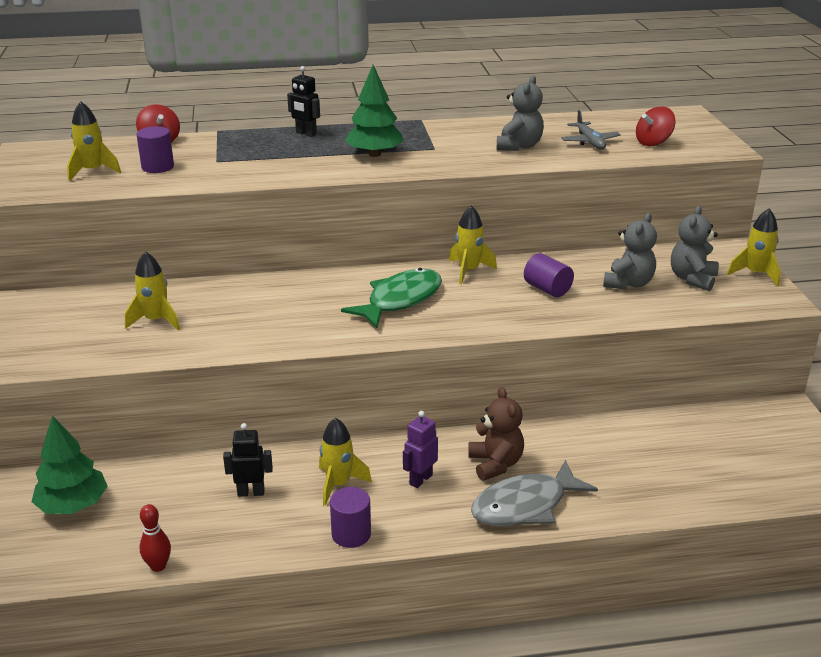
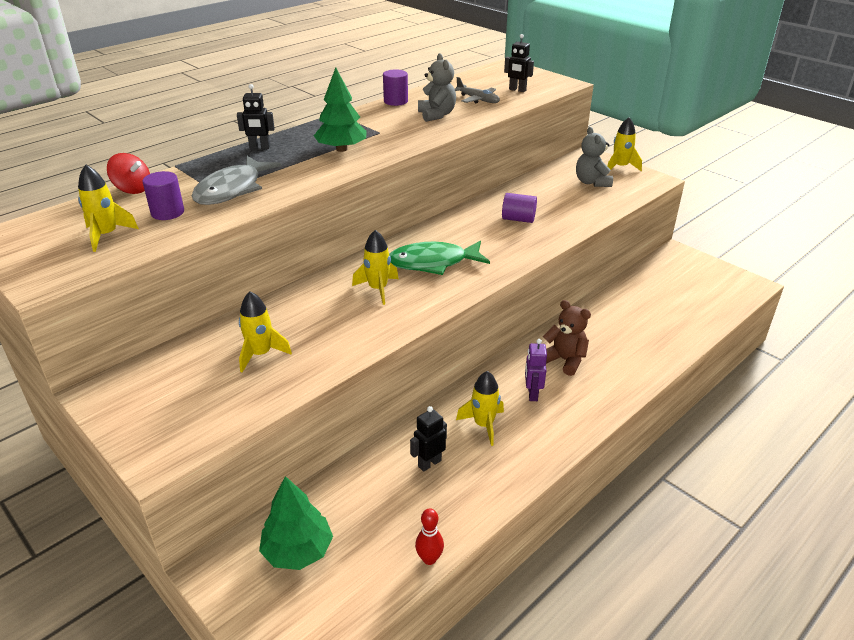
camera: 35 degrees left, 5 degrees up
purple cylinder [330,487,371,548] -> purple cylinder moved to [383,69,408,106]
green fish [341,268,442,328] -> green fish turned 105 degrees counterclockwise [389,241,490,275]
yellow rocket [449,206,497,285] -> yellow rocket moved to [352,230,399,305]
grey fish [471,460,598,526] -> grey fish moved to [192,156,281,205]
grey teddy bear [603,213,657,290] -> none
red spinning top [636,107,676,146] -> black robot [504,34,534,92]

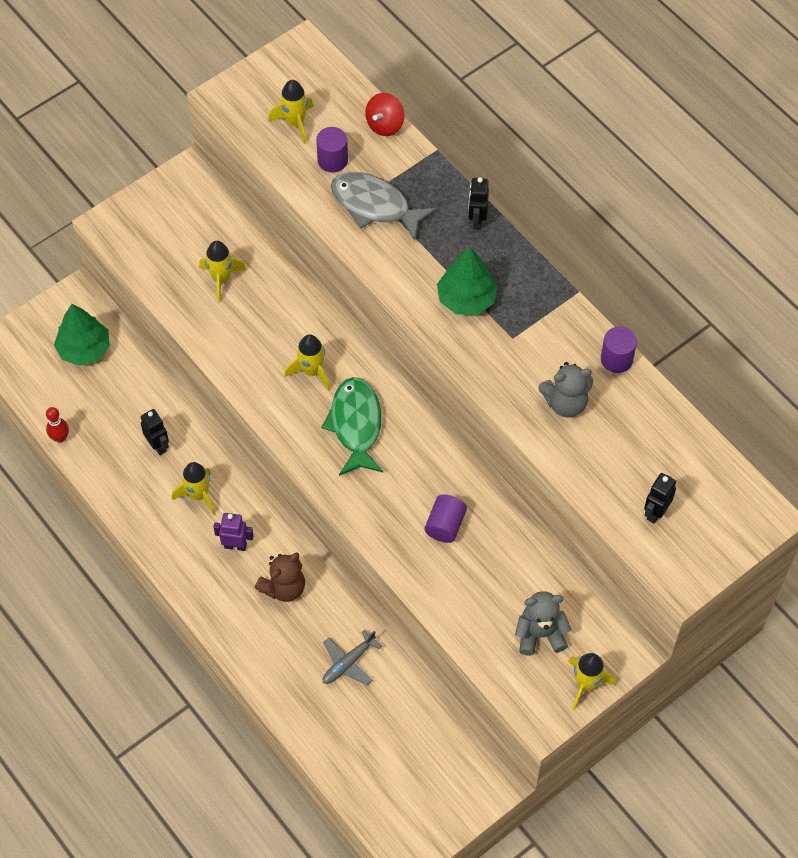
camera: 95 degrees right, 25 degrees up
grey plane [455,77,500,103] -> grey plane moved to [323,629,382,686]

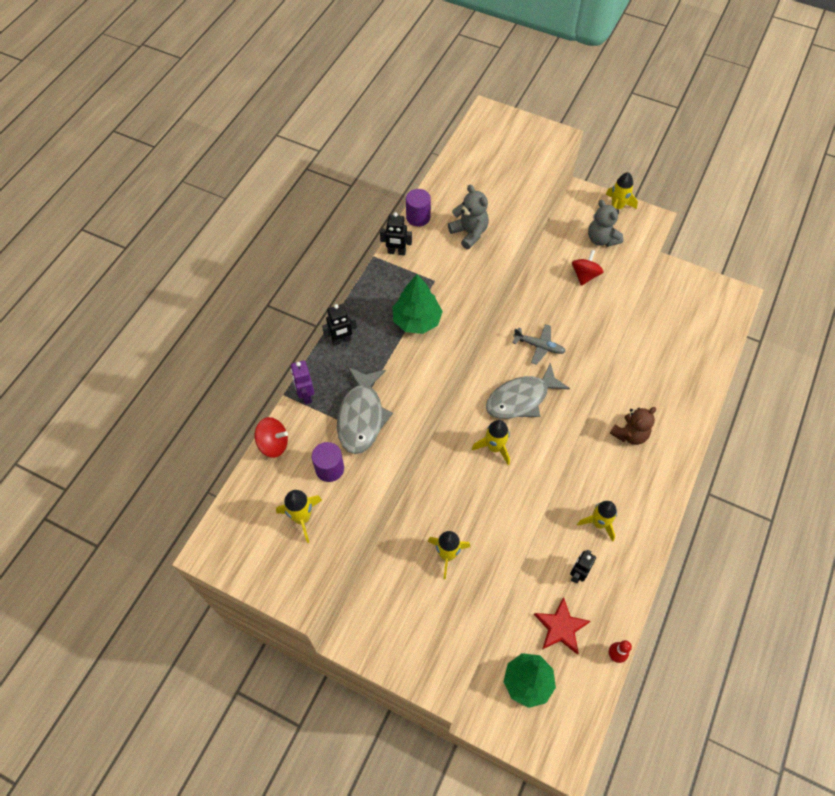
camera: 115 degrees left, 0 degrees up
purple robot [214,513,254,551] -> purple robot moved to [291,360,314,404]
brown teddy bear [255,552,305,602] -> brown teddy bear turned 120 degrees clockwise [610,407,656,445]
green fish [321,377,384,476] -> grey fish [486,362,570,419]
grey plane [323,629,382,686] -> grey plane moved to [513,324,566,365]
purple cylinder [425,494,467,543] -> none
black robot [644,473,676,524] -> black robot moved to [380,212,412,255]
none -> red star [534,597,591,655]
none -> red spinning top [572,250,603,286]

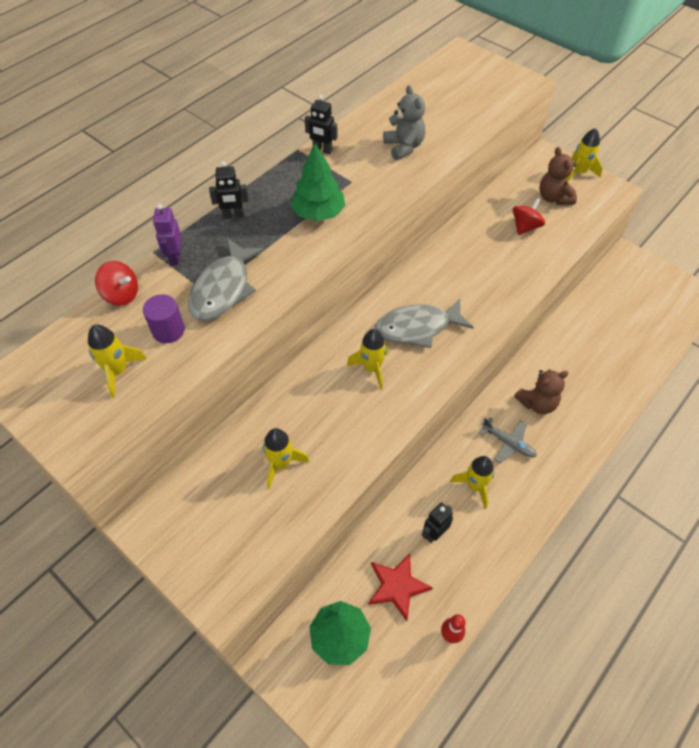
camera: 15 degrees right, 5 degrees down
purple cylinder [406,189,431,227] -> none
grey plane [513,324,566,365] -> grey plane moved to [479,417,537,463]
grey teddy bear [588,200,624,247] -> brown teddy bear [540,147,577,205]

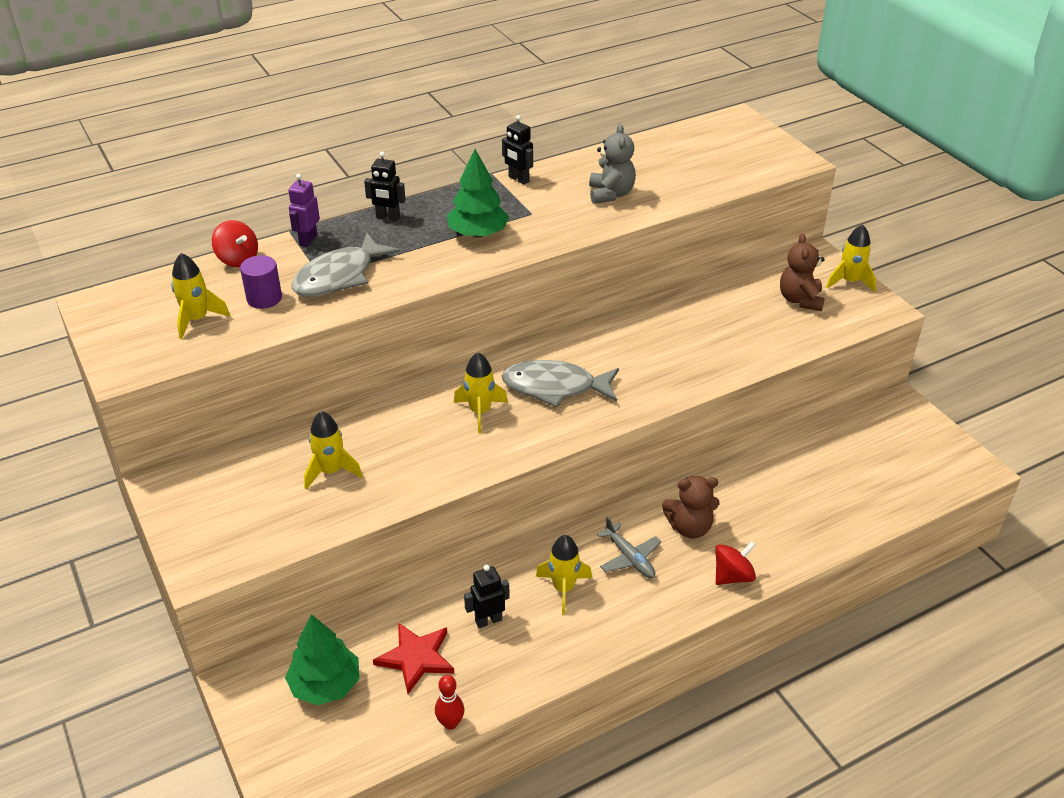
camera: 20 degrees right, 15 degrees down
red spinning top [513,198,545,235] -> red spinning top moved to [715,541,756,585]

